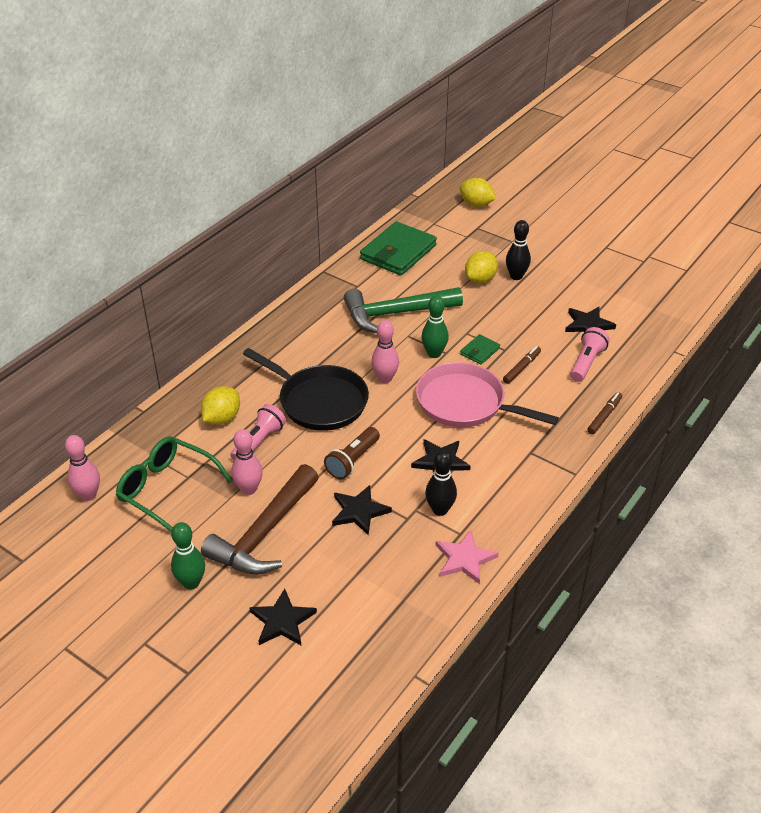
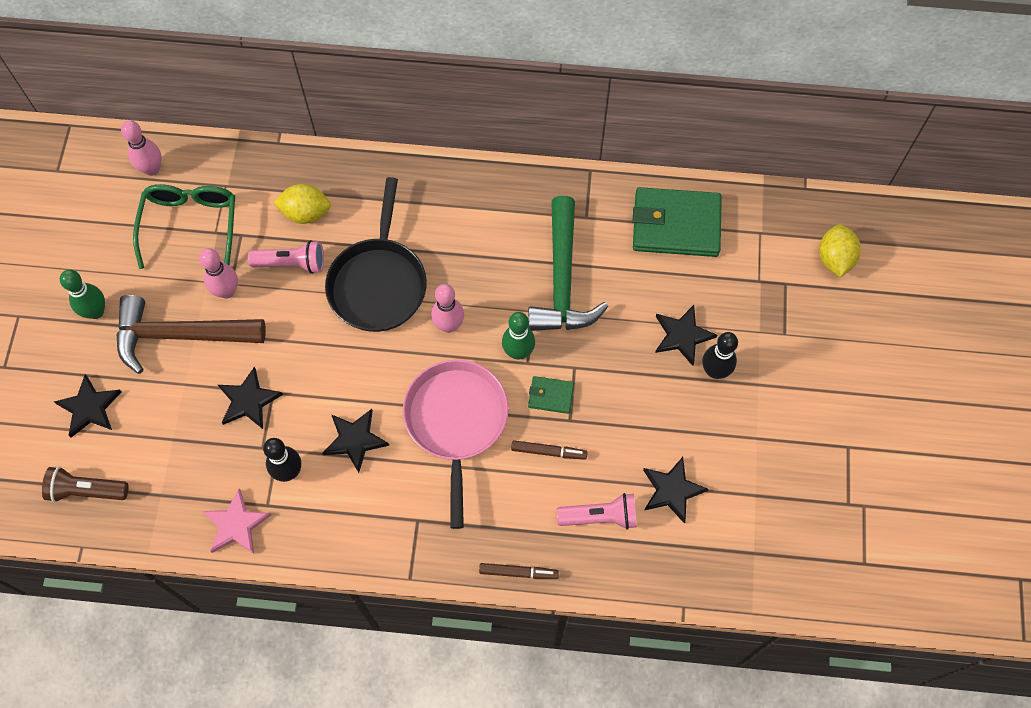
camera: 60 degrees right, 25 degrees up
brown flashlight [324,427,380,480] -> brown flashlight moved to [42,467,128,503]
green hammer [344,287,463,333] -> green hammer turned 135 degrees counterclockwise [528,196,608,331]
yellow lemon [465,251,498,283] -> black star [655,305,717,366]

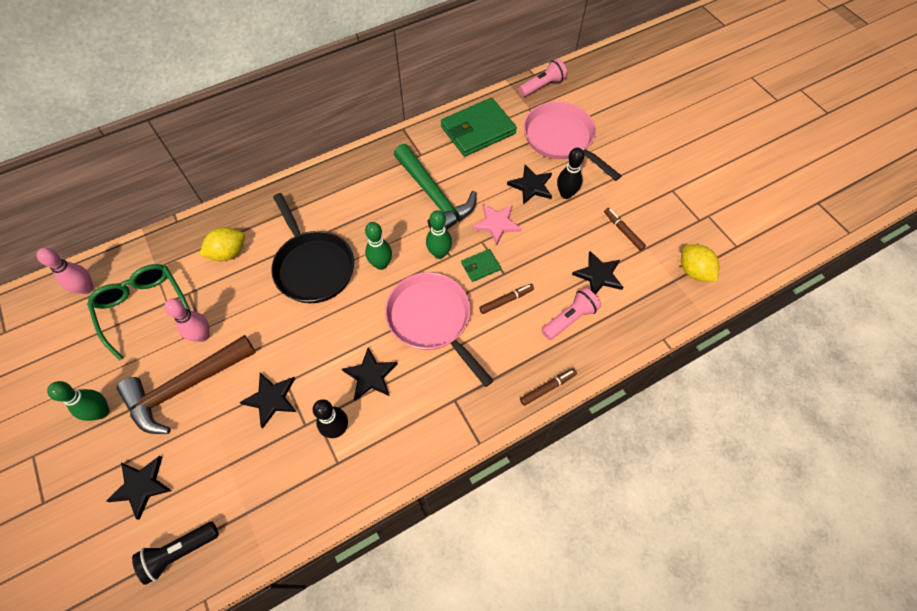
camera: 35 degrees left, 5 degrees down
brown flashlight [42,467,128,503] -> black flashlight [132,522,219,585]
pink star [202,489,271,554] -> pink star moved to [473,204,522,245]
pink flashlight [248,240,324,274] -> pink flashlight moved to [519,59,567,97]
pink bowling pin [431,284,464,333] -> green bowling pin [365,222,392,270]
yellow lemon [819,224,861,277] -> yellow lemon moved to [681,244,719,282]
none -> pink pan [524,102,621,181]
none -> brown marker [604,208,646,251]

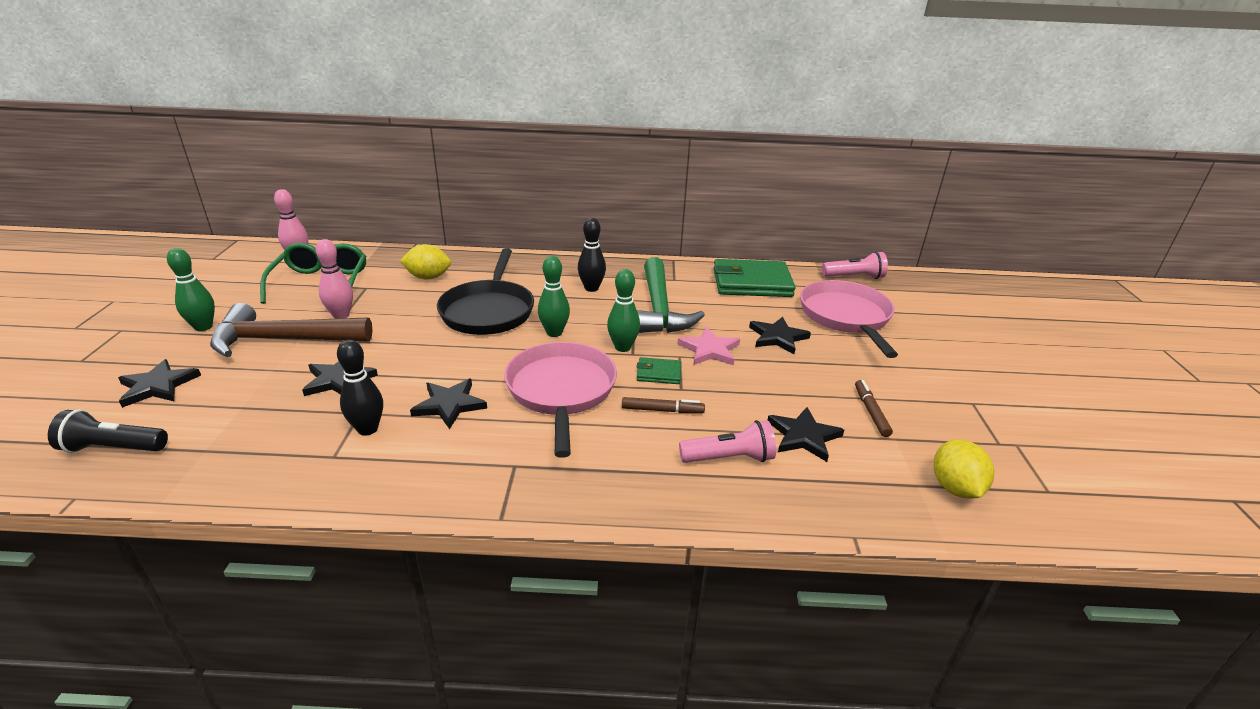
camera: 30 degrees right, 30 degrees down
brown marker [520,368,577,406] -> none
black bowling pin [557,148,584,199] -> black bowling pin moved to [578,218,606,292]

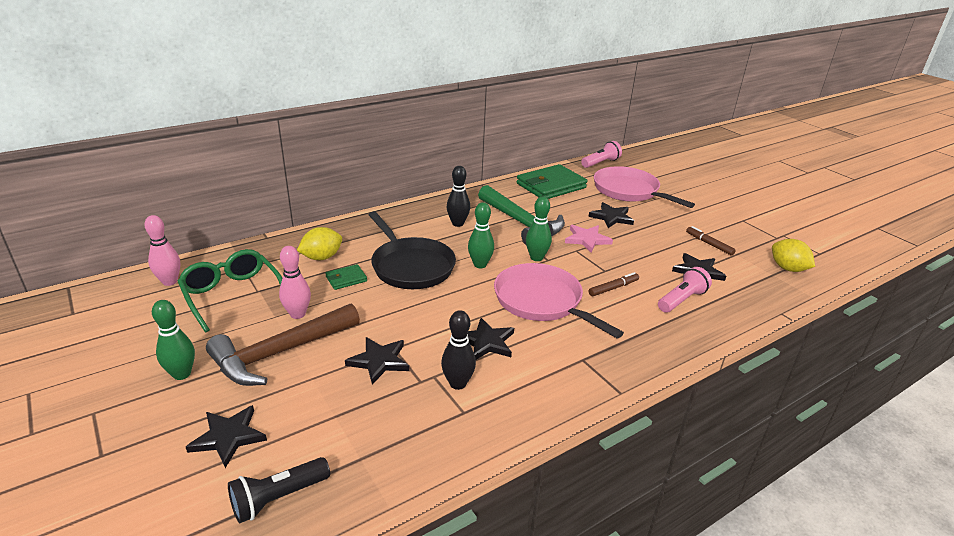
camera: 35 degrees left, 0 degrees up
green wallet [637,357,681,384] -> green wallet moved to [326,264,367,290]

